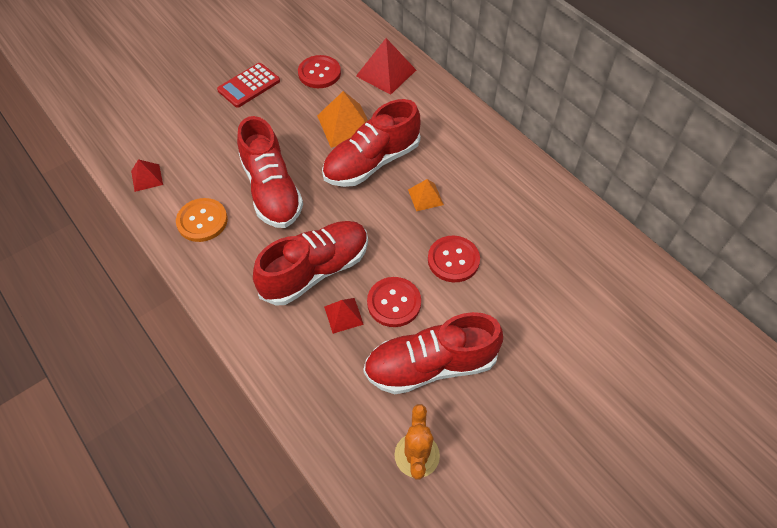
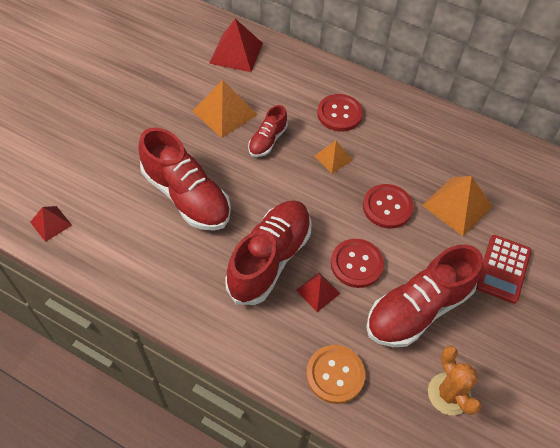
camera: 25 degrees left, 0 degrees up
orange button [176,198,228,242] -> orange button moved to [306,345,365,404]
red calculator [217,63,280,108] -> red calculator moved to [476,235,531,304]
red button [298,55,341,88] -> red button moved to [317,94,363,131]
red shoe [322,99,420,187] -> red shoe [248,105,288,157], size x0.52
none -> orange pyramid [422,176,493,236]

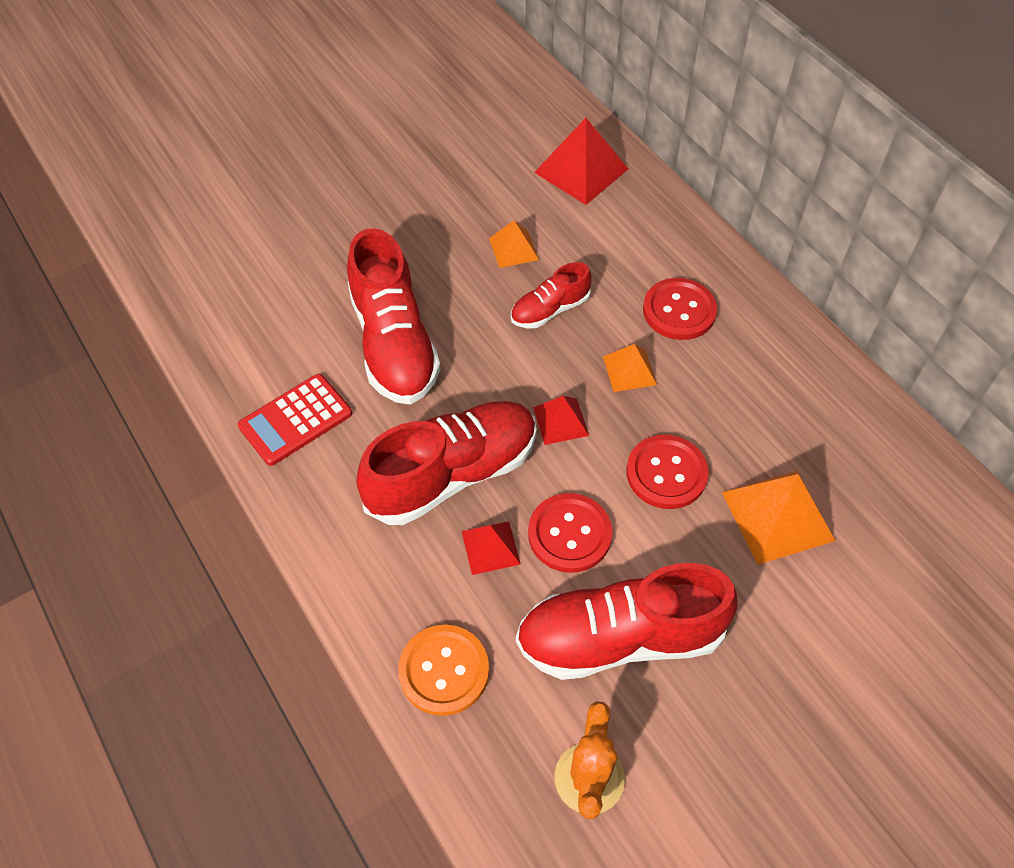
camera: 30 degrees right, 0 degrees up
red pyramid [30,206,72,242] -> red pyramid moved to [533,396,589,445]
orange pyramid [192,80,257,138] -> orange pyramid [489,220,539,268], size x0.57
red calculator [476,235,531,304] -> red calculator moved to [238,374,352,466]

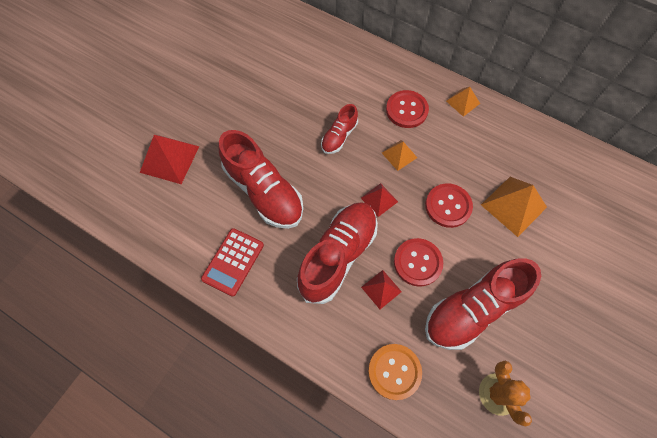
camera: 25 degrees left, 10 degrees up
orange pyramid [489,220,539,268] -> orange pyramid moved to [446,87,480,117]
red pyramid [534,118,628,205] -> red pyramid moved to [140,135,199,184]

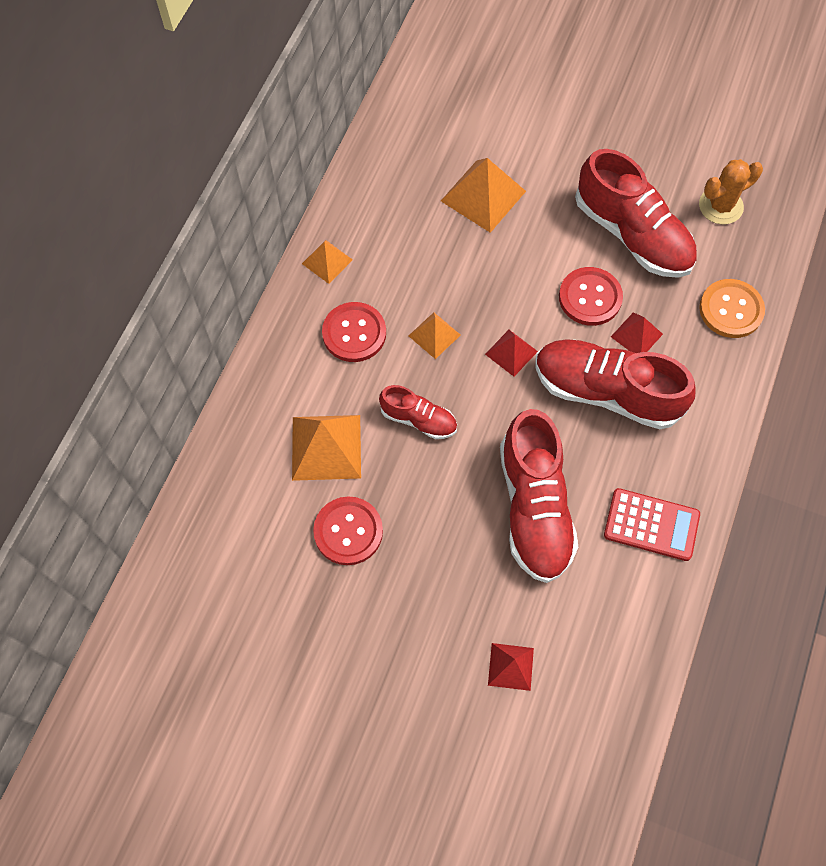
camera: 100 degrees left, 0 degrees up
red pyramid [140,135,199,184] -> red pyramid [488,643,534,691], size x0.57
red shoe [218,130,304,229] -> red shoe turned 135 degrees clockwise [500,409,578,583]
red button [425,183,473,228] -> red button moved to [313,496,383,565]
none -> orange pyramid [292,415,361,481]

